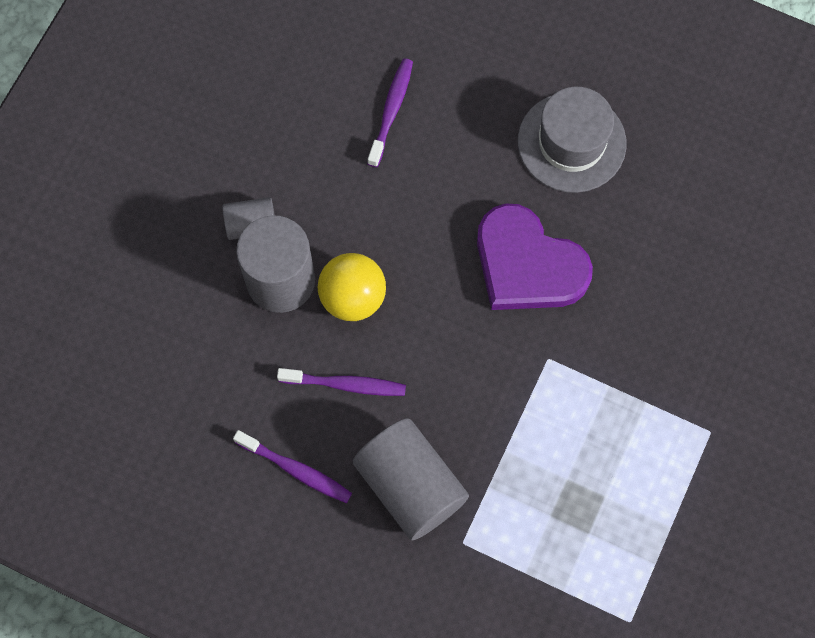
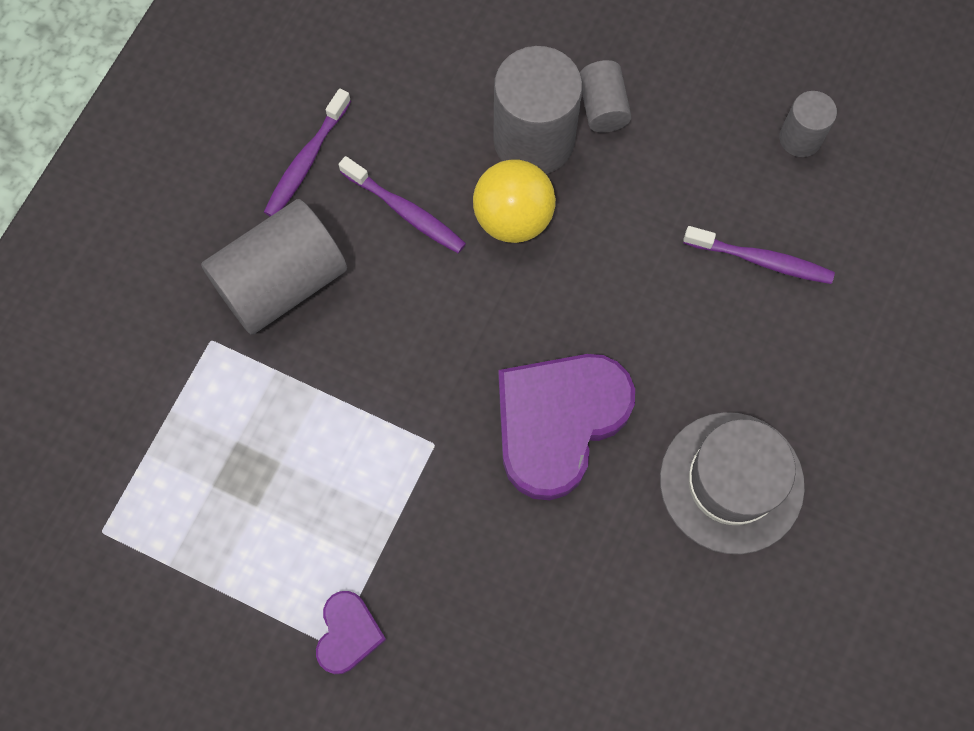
camera: 90 degrees right, 0 degrees up
purple toothbrush [277,368,406,396] -> purple toothbrush turned 60 degrees counterclockwise [339,156,466,253]
none -> purple heart [316,591,386,674]
none -> grey cylinder [779,91,837,157]

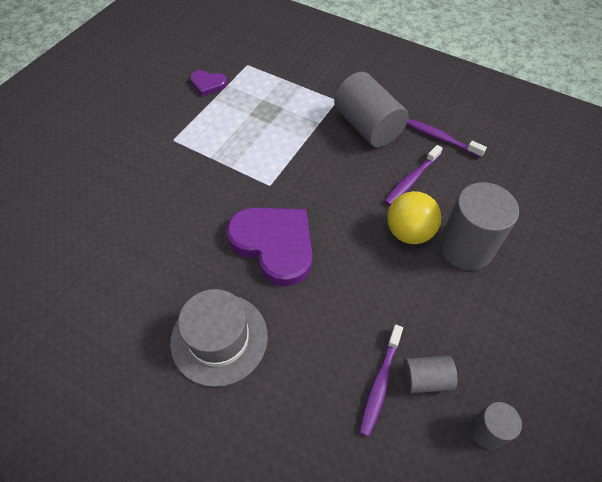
camera: 95 degrees right, 15 degrees down
purple heart [316,591,386,674] -> purple heart moved to [190,70,227,96]
grey cylinder [580,60,632,133] -> grey cylinder moved to [403,356,457,393]

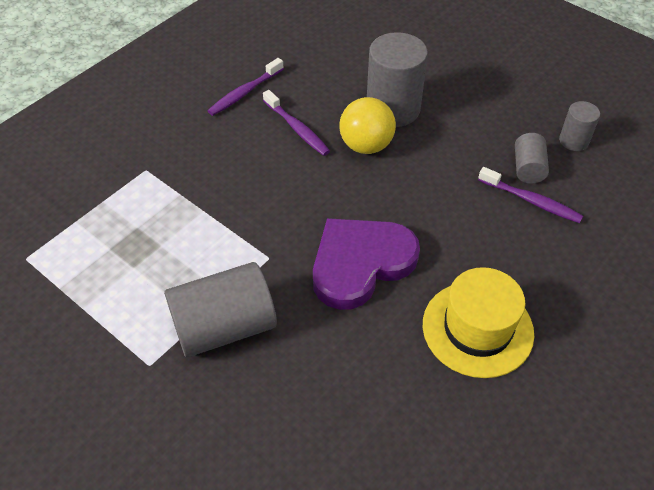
camera: 80 degrees left, 5 degrees down
grey hat [170,289,268,387] -> yellow hat [423,267,534,378]
purple heart [190,70,227,96] -> none
grey cylinder [334,72,409,147] -> grey cylinder moved to [164,262,277,358]

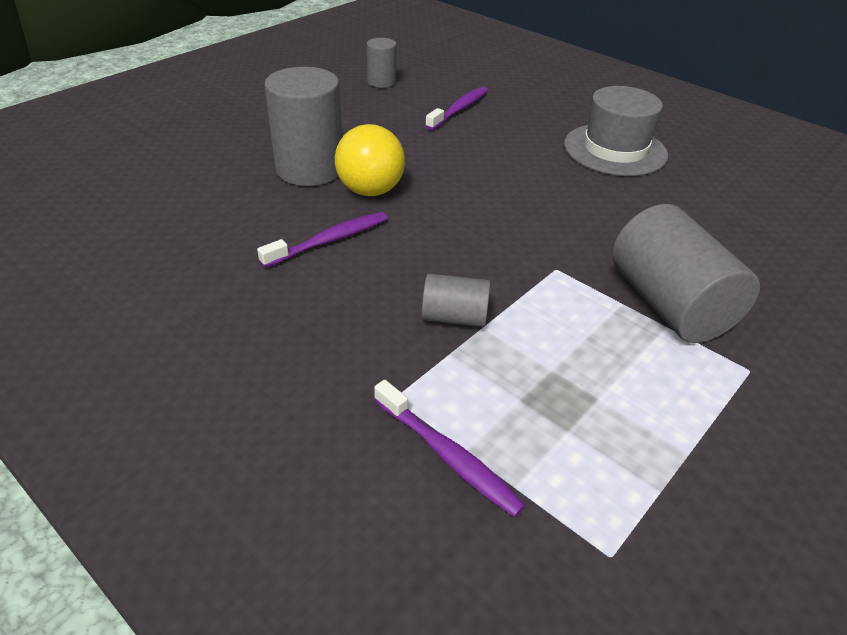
camera: 90 degrees left, 10 degrees down
purple toothbrush [208,58,284,116] -> purple toothbrush moved to [374,380,526,517]
purple heart [313,218,420,310] -> none
yellow hat [423,267,534,378] -> grey hat [564,86,668,176]
grey cylinder [515,133,549,184] -> grey cylinder moved to [422,274,491,327]

